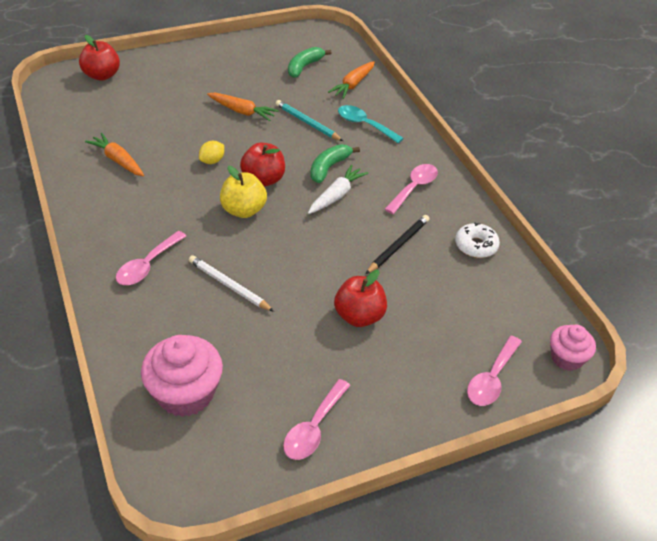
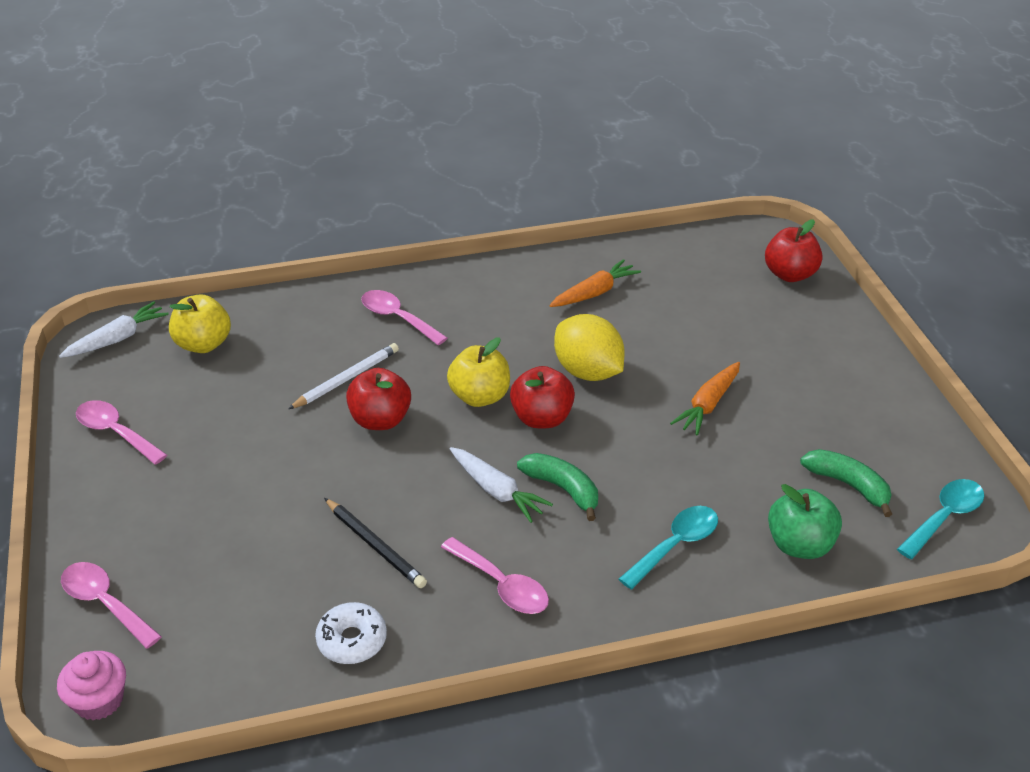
camera: 100 degrees right, 5 degrees down
pink cupcake [141,335,223,417] -> yellow apple [169,294,231,353]
yellow lemon [199,141,224,164] -> yellow lemon [554,314,625,381], size x2.00
turquoise pencil [276,100,343,141] -> none
orange carrot [328,61,375,99] -> green apple [768,484,842,559]
red apple [334,270,387,327] -> red apple moved to [346,368,411,430]
none -> white carrot [59,301,169,358]
none -> turquoise spoon [897,479,984,559]

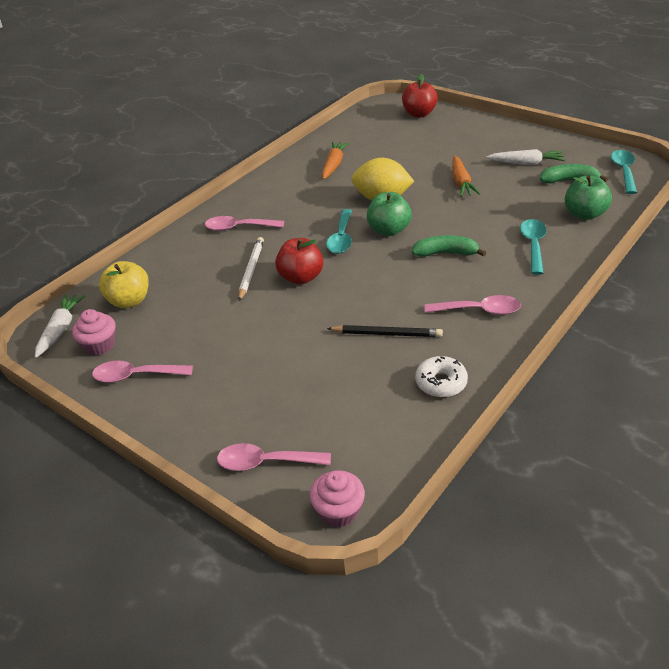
camera: 35 degrees left, 0 degrees up
yellow apple [447,338,510,407] -> turquoise spoon [326,209,352,254]
white carrot [450,447,553,523] -> white carrot moved to [486,149,566,165]
red apple [510,366,575,428] -> green apple [367,192,412,236]
none -> pink cupcake [72,309,116,356]

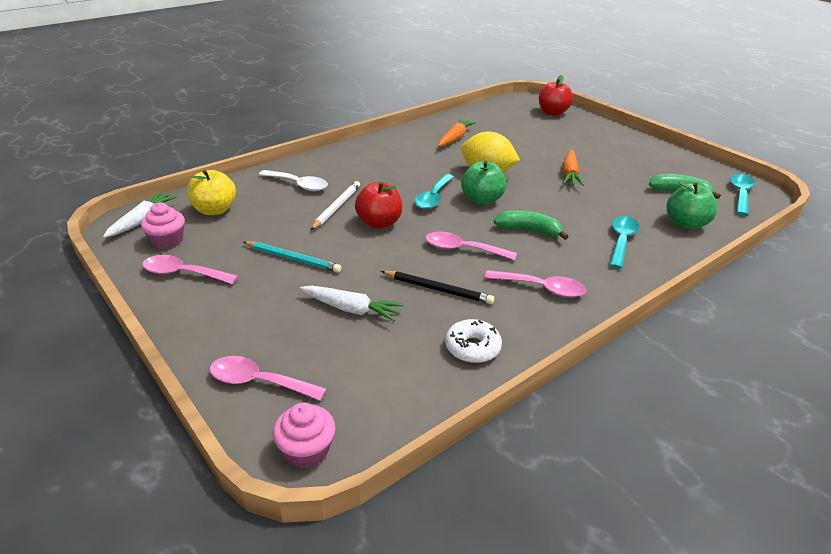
camera: 10 degrees right, 5 degrees down
pink spoon [205,216,284,231] -> pink spoon moved to [425,232,517,261]
white carrot [486,149,566,165] -> white carrot moved to [300,286,404,321]
none -> turquoise pencil [243,241,342,273]
none -> white spoon [259,170,328,191]

